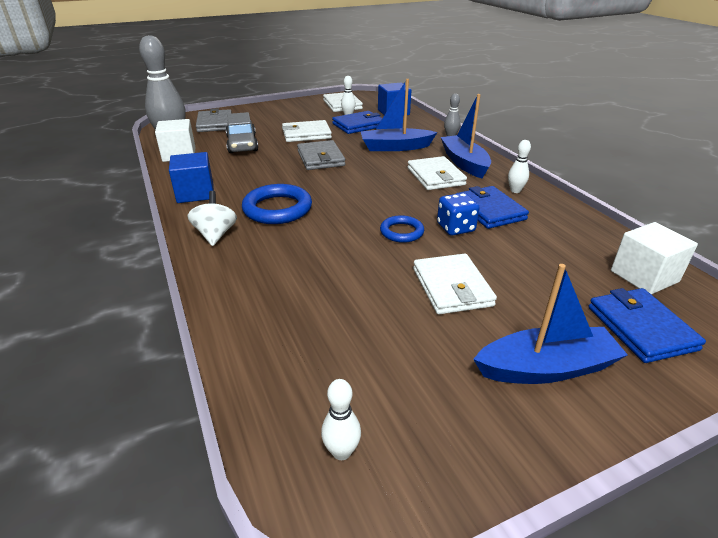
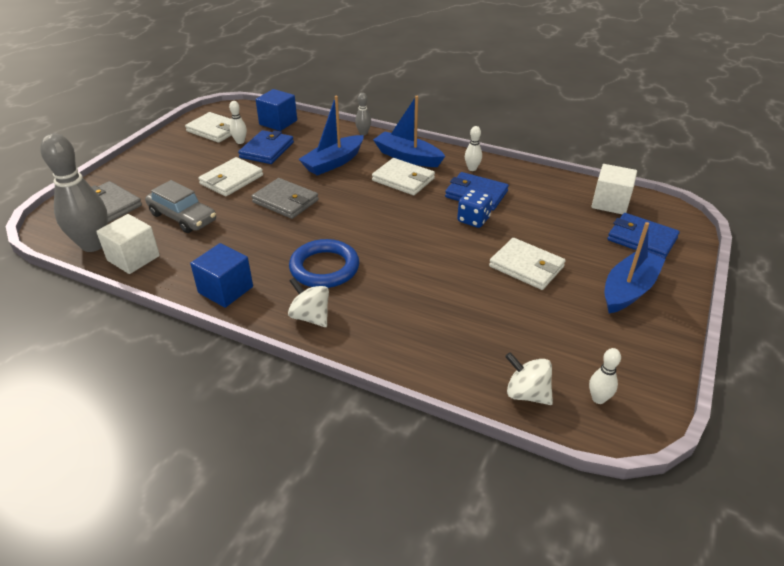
camera: 40 degrees left, 5 degrees up
blue ring [380,215,424,243] -> none
none -> white spinning top [505,352,553,405]

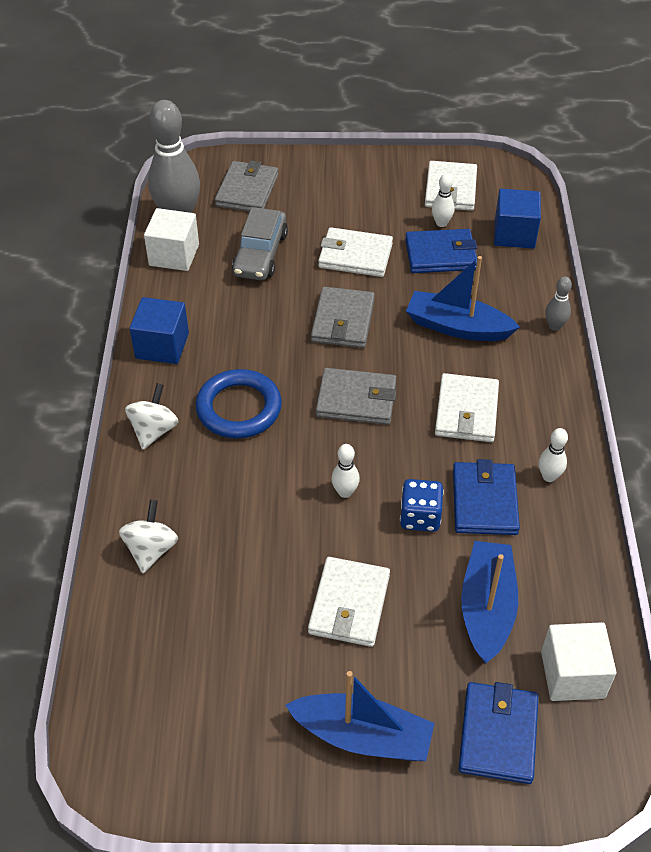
camera: 65 degrees right, 10 degrees up
blue boat [373,96,445,167] -> blue boat moved to [461,541,518,663]
white spinning top [505,352,553,405] -> white spinning top moved to [119,500,178,573]
white bowling pin [589,348,621,404] -> white bowling pin moved to [331,444,360,498]
none -> grey wallet [316,368,397,425]

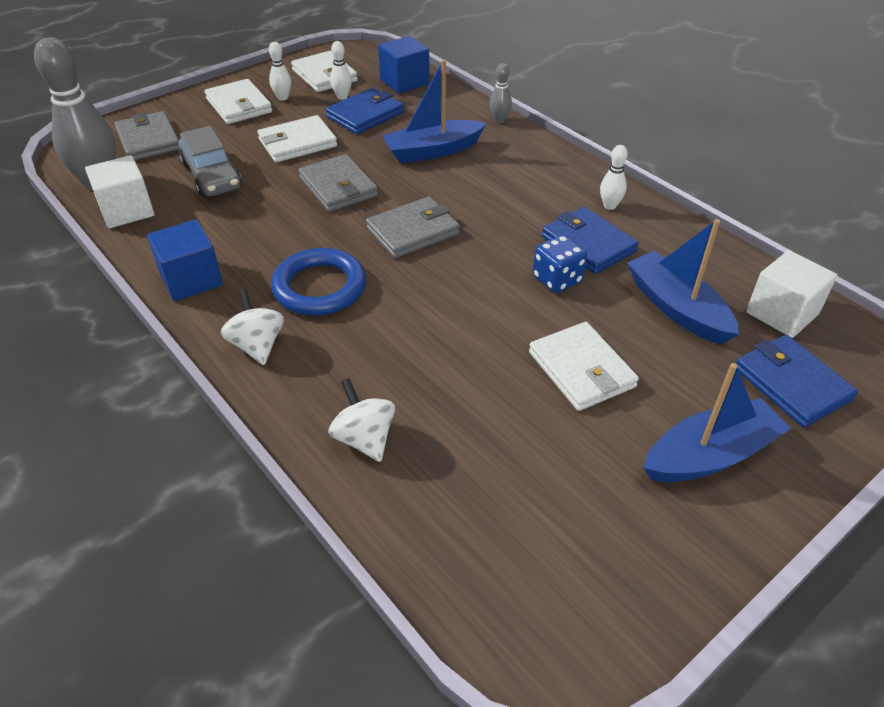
camera: 40 degrees left, 5 degrees down
white bowling pin [331,444,360,498] -> white bowling pin moved to [269,42,291,100]
white wallet [435,373,499,442] -> white wallet moved to [205,79,272,124]

